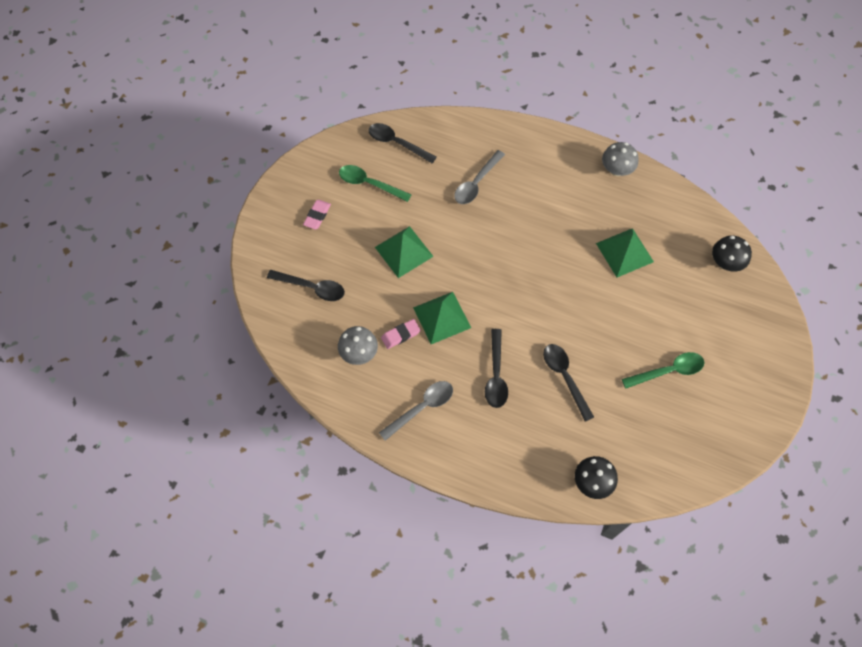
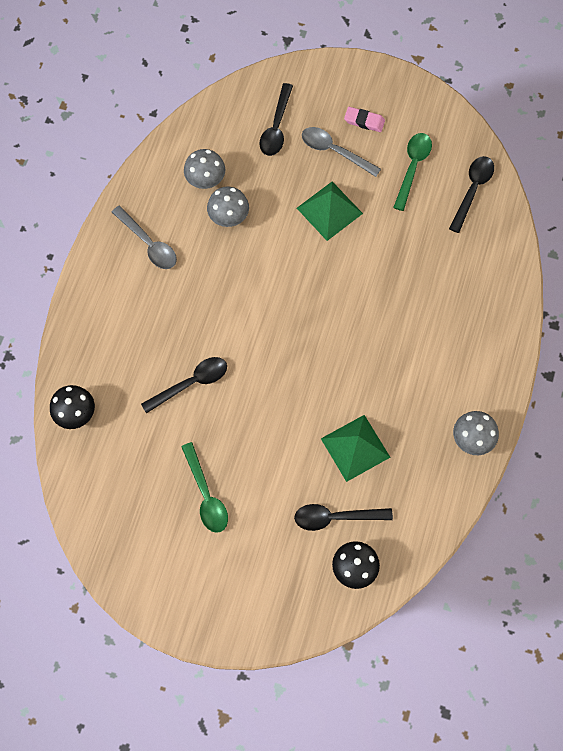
camera: 85 degrees right, 5 degrees up
pink eraser [381,319,421,349] -> grey mushroom [207,187,249,227]
green pyramid [413,292,471,344] -> none
grey spoon [454,150,505,204] -> grey spoon moved to [302,127,381,177]
black spoon [485,329,508,408] -> black spoon moved to [294,504,393,531]

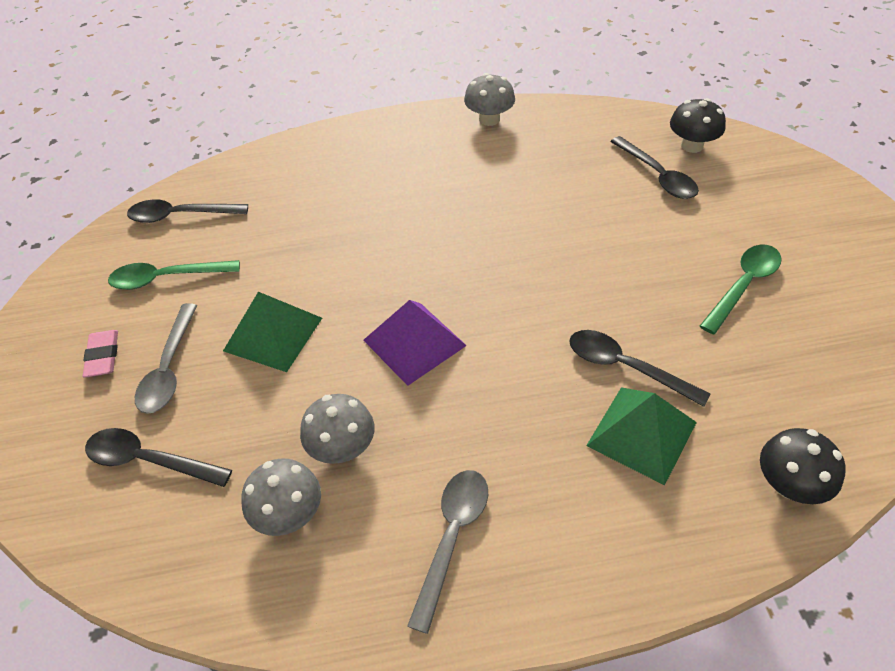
camera: 115 degrees left, 20 degrees down
black spoon [259,83,293,156] -> black spoon turned 150 degrees counterclockwise [85,428,232,487]
green pyramid [321,415,390,482] -> green pyramid moved to [586,387,697,485]
none -> purple pyramid [363,300,467,386]

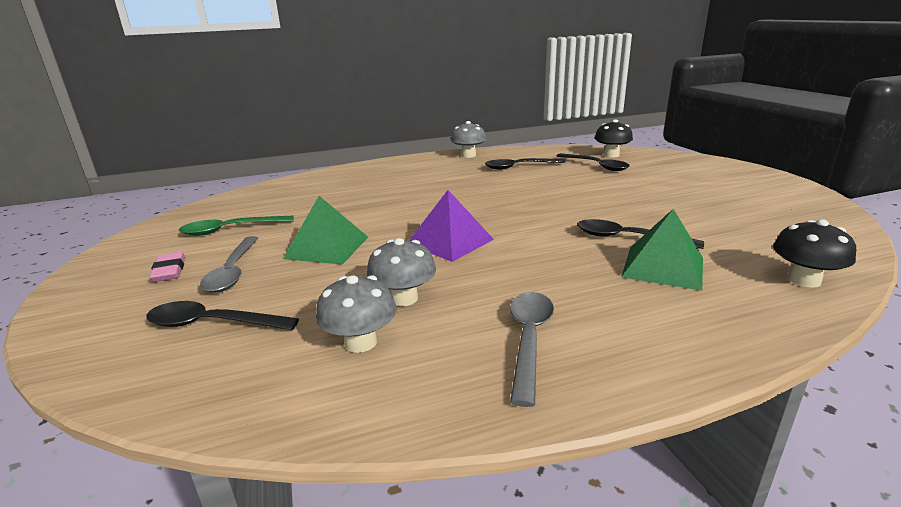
camera: 10 degrees left, 25 degrees down
black spoon [127,199,248,223] -> black spoon moved to [485,158,565,170]
green spoon [700,244,782,334] -> none

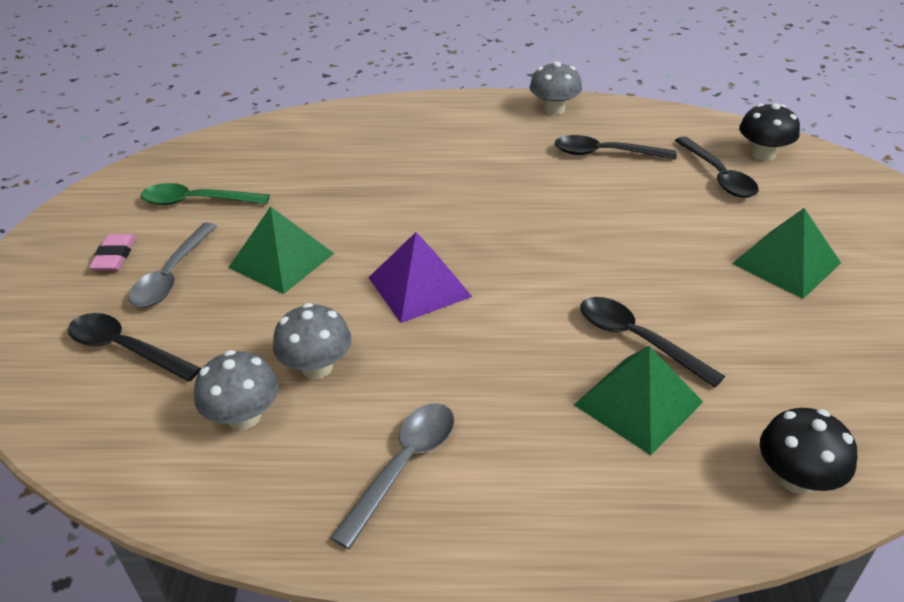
camera: 20 degrees right, 15 degrees up
none -> green pyramid [732,208,841,299]

